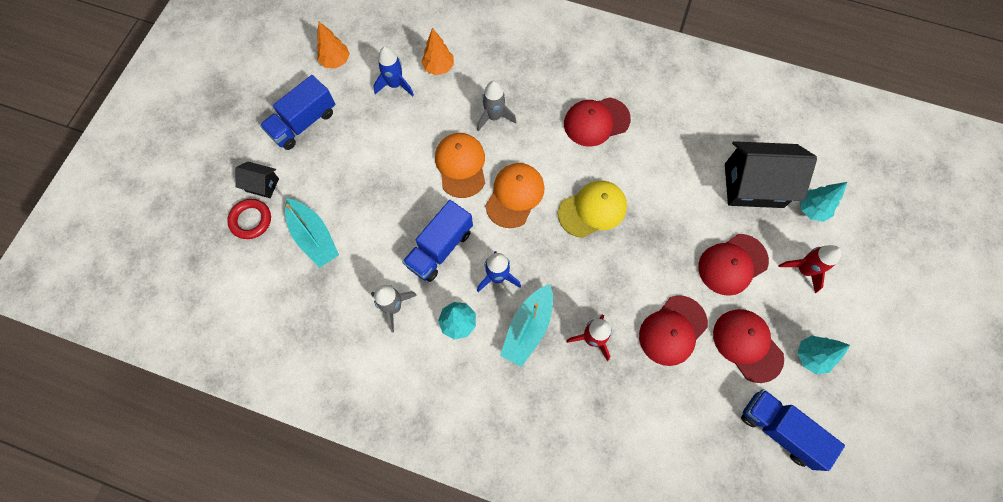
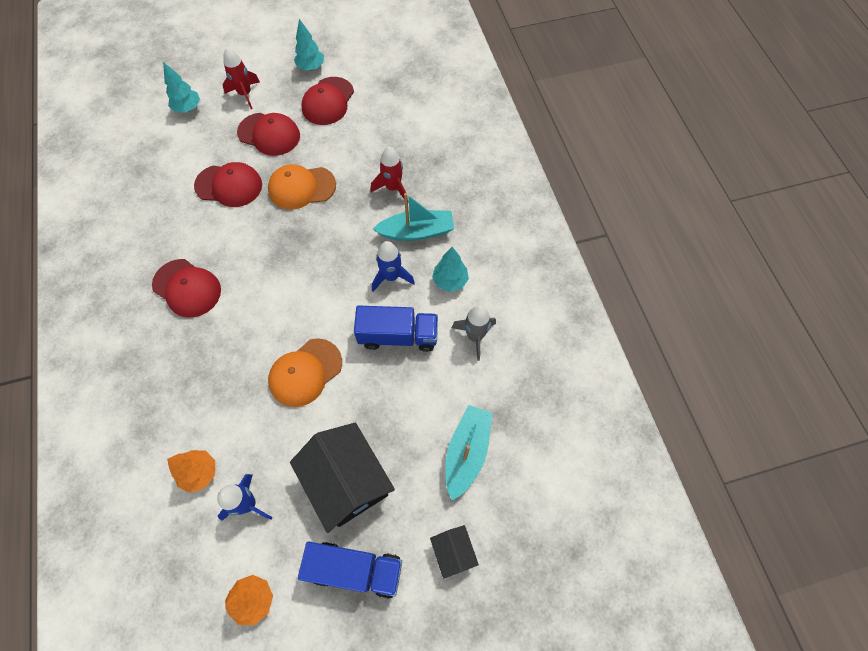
camera: 125 degrees left, 5 degrees down
red ring [227,199,271,239] -> none
grey rocket [477,81,516,131] -> none
orange cap [485,163,544,228] -> orange cap moved to [268,164,336,209]
yellow cap [558,181,627,238] -> none
red cap [639,295,708,366] -> red cap moved to [194,162,262,207]
black house [725,141,817,208] -> black house moved to [290,423,395,533]
blue truck [741,389,845,471] -> none

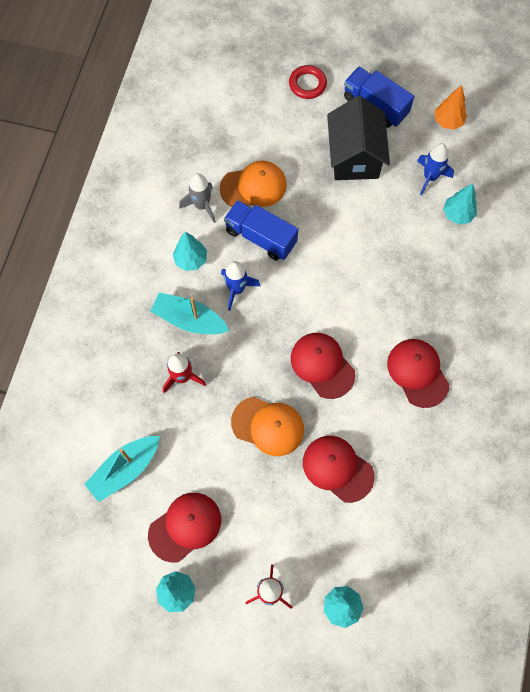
camera: 150 degrees left, 5 degrees up
orange tree [167,450,215,493] -> turquoise tree [443,183,477,224]
red cap [237,113,300,156] -> red cap moved to [291,333,355,399]
orange cap [268,338,342,407] -> orange cap moved to [220,161,287,207]
black house [430,525,479,579] -> red ring [289,65,327,99]
turquoise boat [446,405,493,500] -> turquoise boat moved to [84,436,160,502]

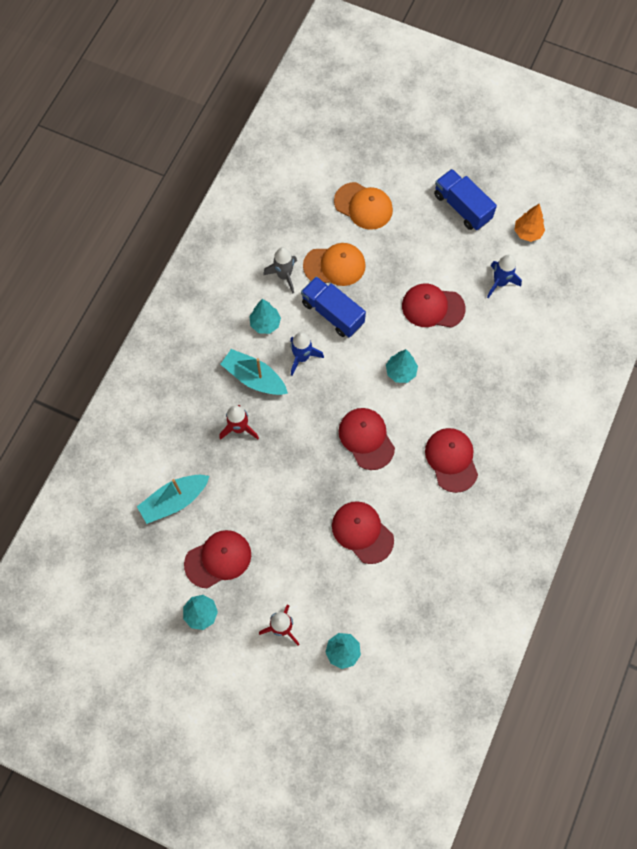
camera: 10 degrees right, 0 degrees up
orange cap [231,397,304,456] -> orange cap moved to [334,182,393,230]
red ring [289,65,327,99] -> none
black house [327,96,390,180] -> none
turquoise tree [443,183,477,224] -> turquoise tree moved to [386,349,418,383]
none -> red cap [402,283,466,328]

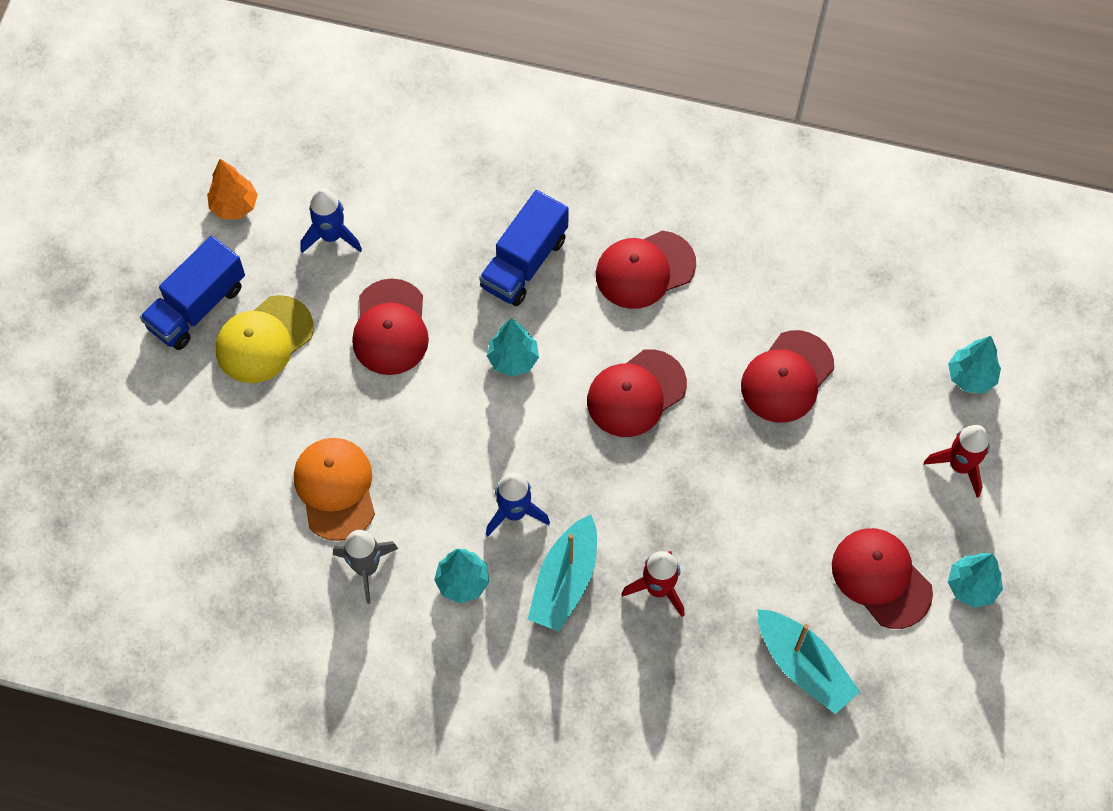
camera: 100 degrees left, 5 degrees down
blue truck [301,276,366,338] -> blue truck moved to [479,190,569,306]
orange cap [334,182,393,230] -> none
none -> yellow cap [216,295,314,383]

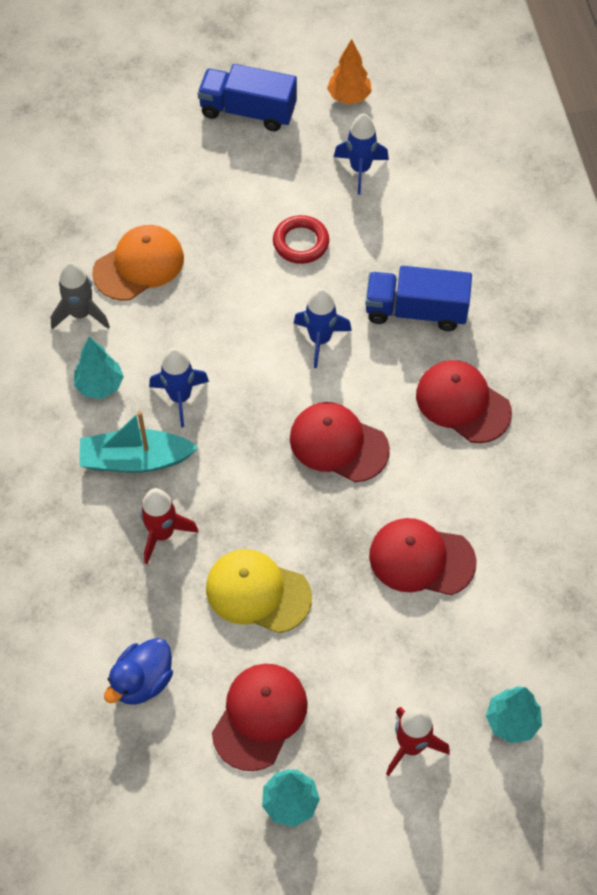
camera: 65 degrees right, 5 degrees down
yellow cap [216,295,314,383] -> yellow cap moved to [206,549,312,633]
red cap [352,279,429,375] -> red ring [273,215,329,264]
turquoise tree [487,318,539,377] -> blue rocket [294,288,352,368]
turquoise boat [758,609,860,714] -> blue duck [104,638,173,705]

